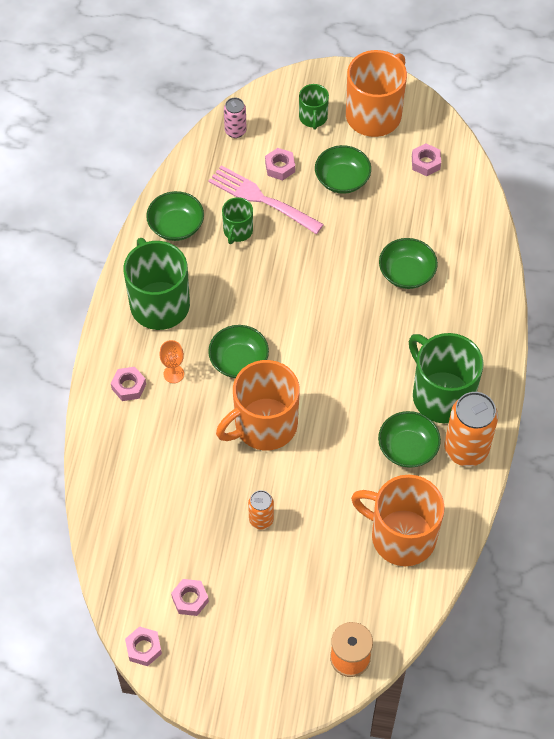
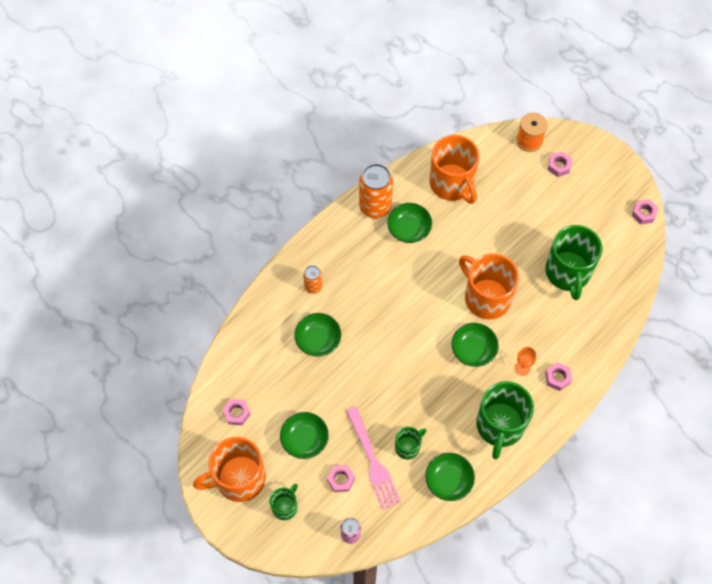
camera: 145 degrees left, 5 degrees up
pink nut [171,579,209,616] -> pink nut moved to [548,152,572,177]
orange mug [216,360,300,451] -> orange mug turned 135 degrees counterclockwise [459,253,519,319]
orange can [248,490,274,529] -> orange can moved to [303,265,322,294]
green mug [409,333,484,423] -> green mug moved to [545,225,602,300]

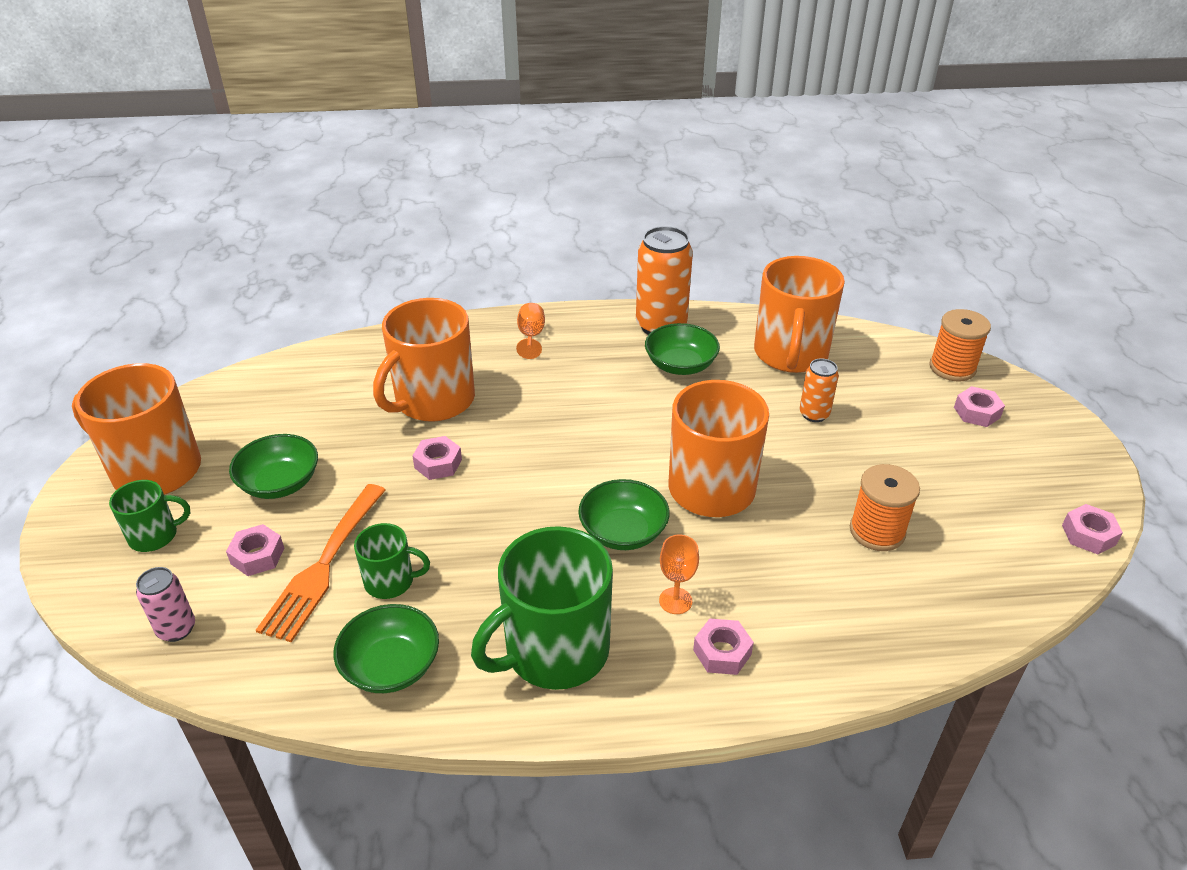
camera: 40 degrees right, 25 degrees down
pink nut [222,399,251,425] -> pink nut moved to [412,436,462,480]
green bowl [294,313,341,356] -> orange mug [373,298,475,422]
orange can [303,265,322,294] -> orange can moved to [800,359,839,422]
pink fork [346,407,401,510] -> orange fork [256,484,386,642]
green mug [545,225,602,300] -> orange spool [850,464,920,551]
none -> orange goblet [516,303,545,359]

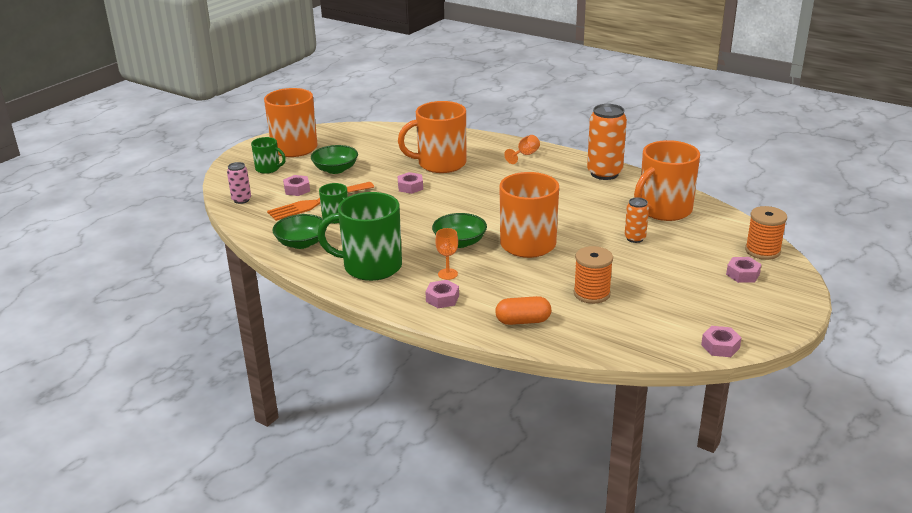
camera: 40 degrees right, 10 degrees down
green bowl [645,323,720,375] -> none
none -> orange capsule [495,296,551,325]

